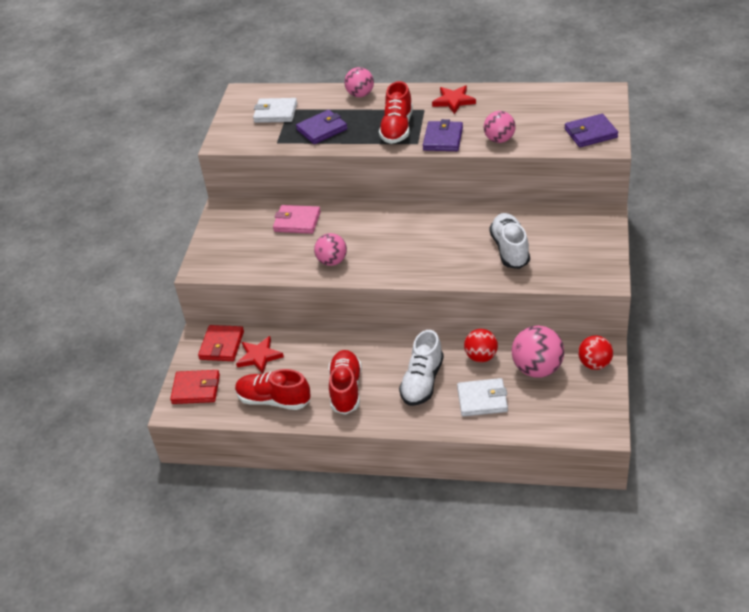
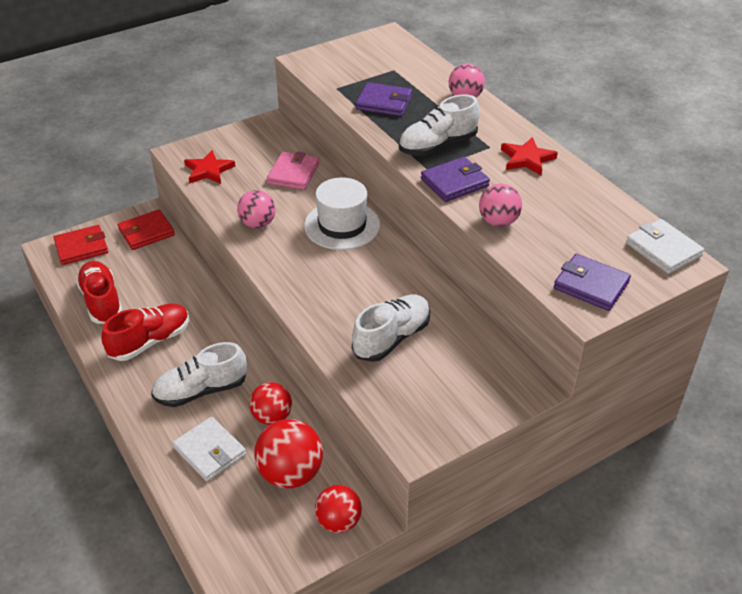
camera: 45 degrees right, 0 degrees up
red wallet [170,370,220,404] -> red wallet turned 75 degrees counterclockwise [54,225,108,265]
red star [236,336,284,374] -> red star moved to [184,150,235,184]
white wallet [253,98,297,123] -> white wallet moved to [626,219,704,274]
pink wallet [273,205,321,234] -> pink wallet turned 45 degrees clockwise [267,151,319,190]
red shoe [379,81,413,144] -> white shoe [399,95,479,156]
pink ball [512,325,564,378] -> red ball [254,419,323,488]
none -> white hat [304,177,380,250]

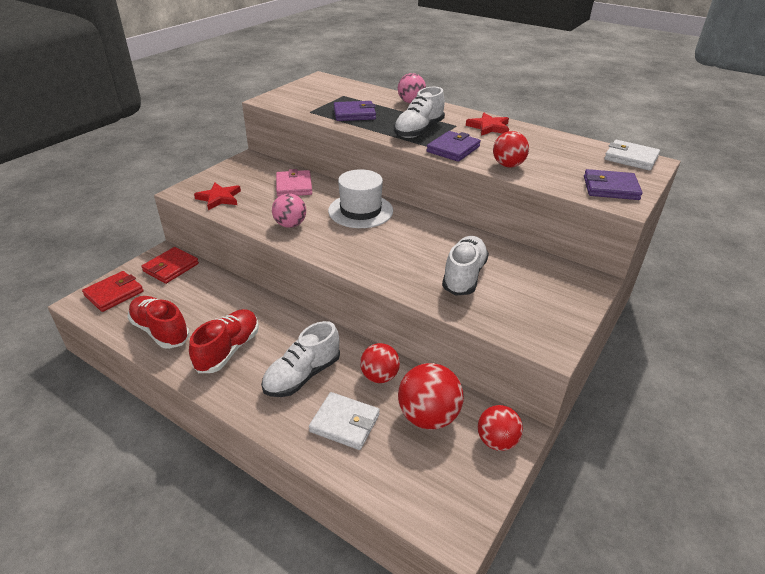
camera: 25 degrees left, 5 degrees down
pink ball [479,184,522,227] -> red ball [493,131,529,167]

